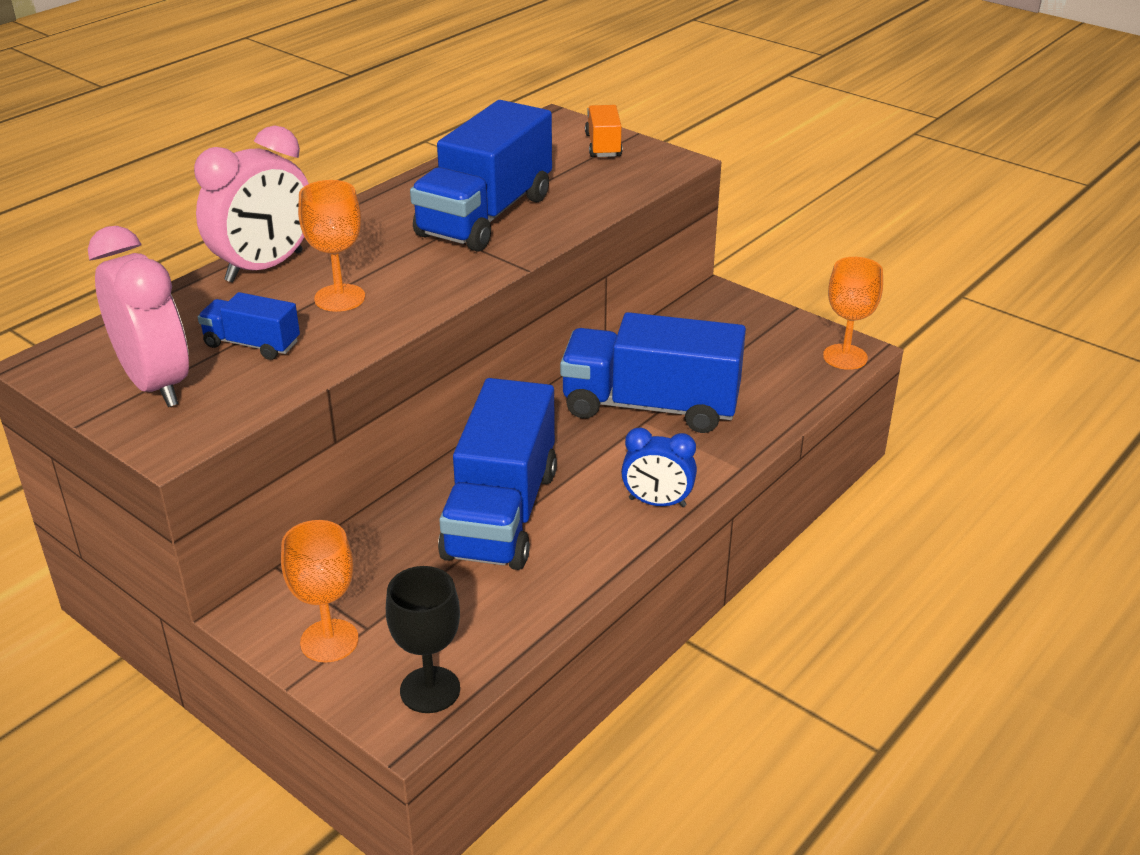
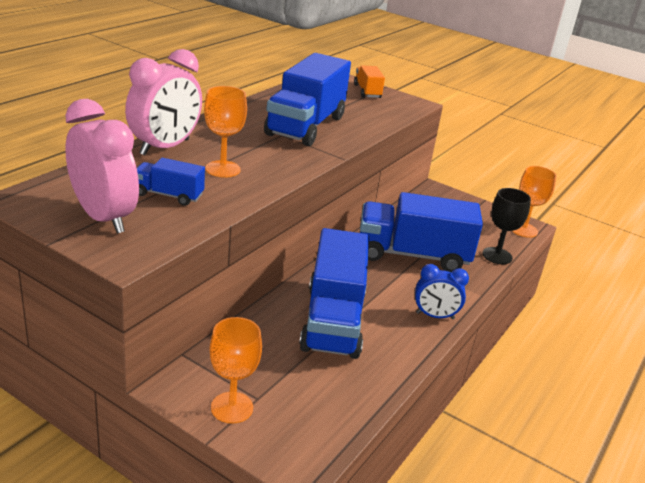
camera: 10 degrees left, 5 degrees down
black goblet [386,566,460,713] -> black goblet moved to [482,188,531,264]

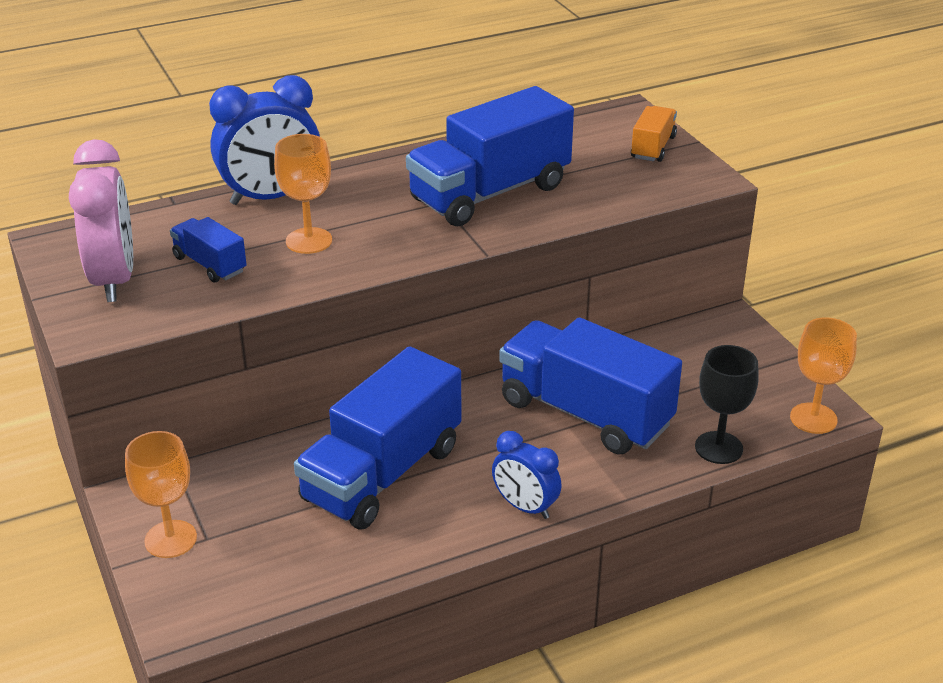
camera: 35 degrees right, 5 degrees up
pink clock [125,49,202,155] -> blue clock [209,75,320,205]

